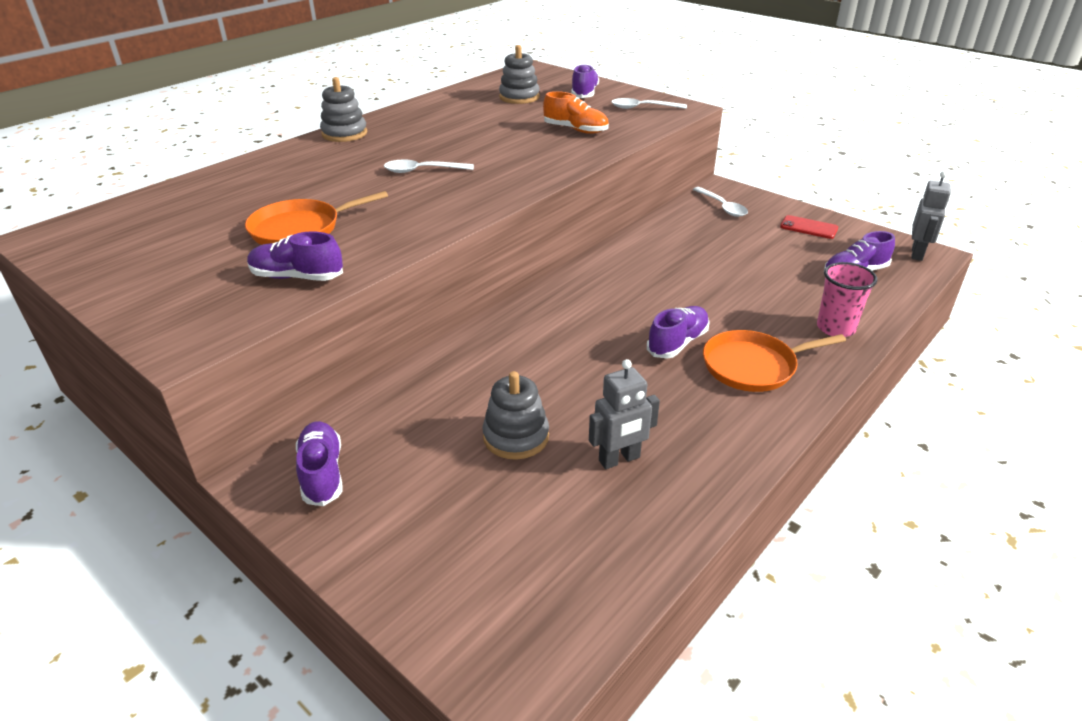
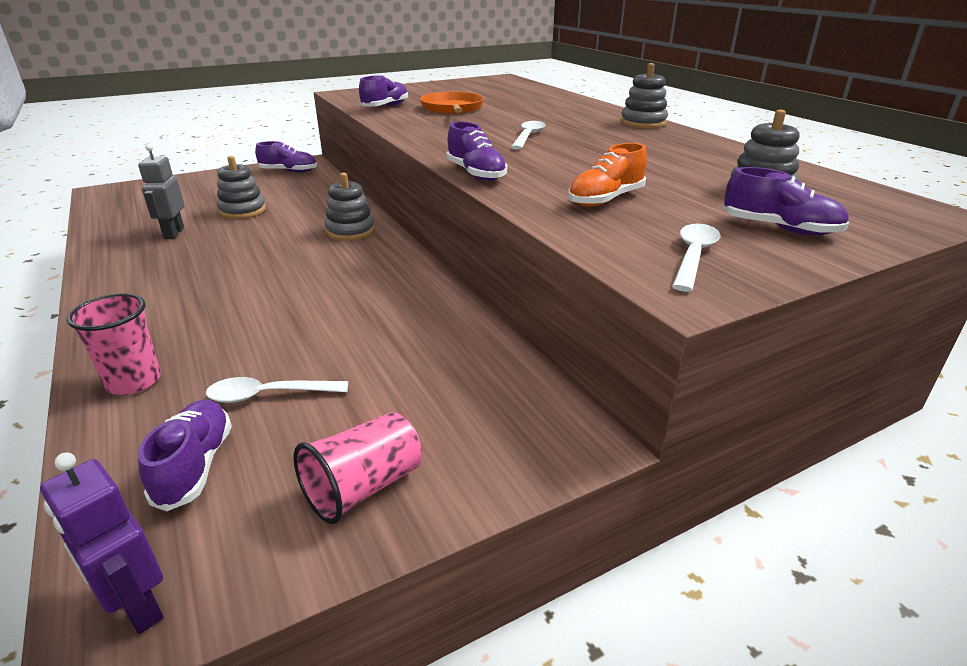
camera: 110 degrees right, 5 degrees down
purple shoe [647,306,710,359] -> purple shoe moved to [446,121,507,181]
white spoon [693,187,748,217] -> white spoon moved to [206,377,348,403]
orange pan [703,330,846,392] -> none
red phone [780,215,838,239] -> pink cup [293,412,422,524]
grey robot [911,171,951,261] -> purple robot [40,453,164,634]
none -> grey stacking toy [325,173,375,241]

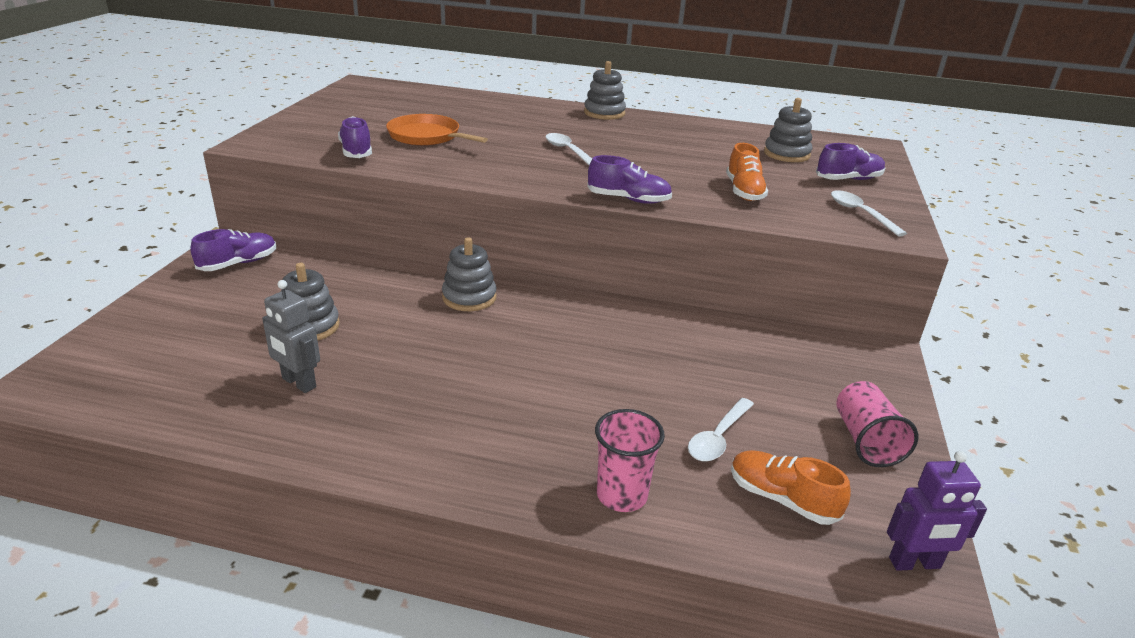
camera: 50 degrees left, 0 degrees up
purple shoe [138,400,232,511] -> orange shoe [731,450,851,525]

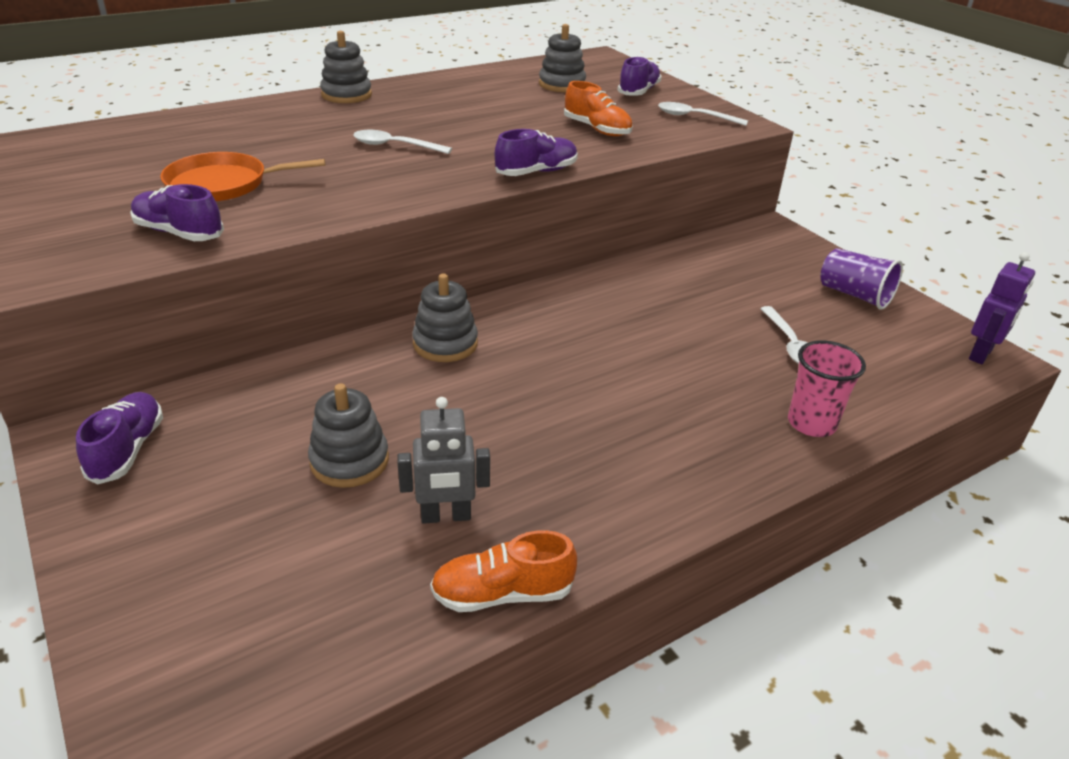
camera: 45 degrees left, 5 degrees up
orange shoe [731,450,851,525] -> orange shoe moved to [430,530,577,612]
pink cup [836,381,918,467] -> purple cup [820,248,903,310]

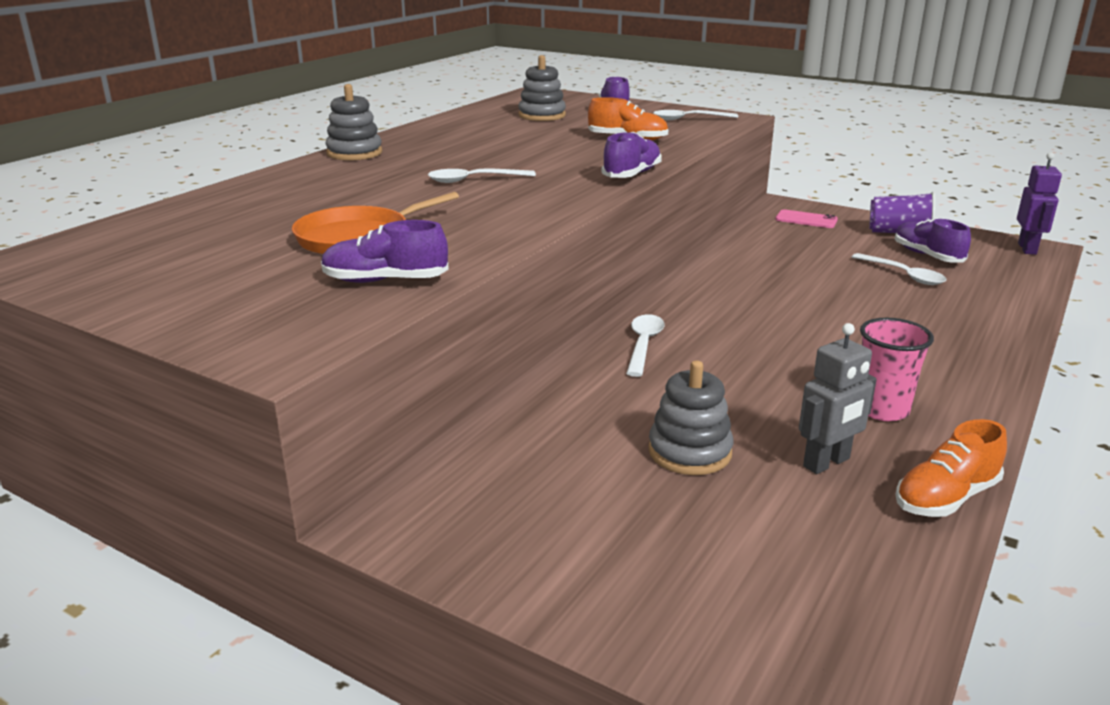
camera: 25 degrees left, 10 degrees down
purple shoe [76,392,163,485] -> purple shoe moved to [895,218,971,262]
grey stacking toy [412,274,478,362] -> white spoon [626,314,665,377]
pink cup [788,340,866,437] -> pink cup moved to [860,318,934,421]
none -> pink phone [775,209,838,228]

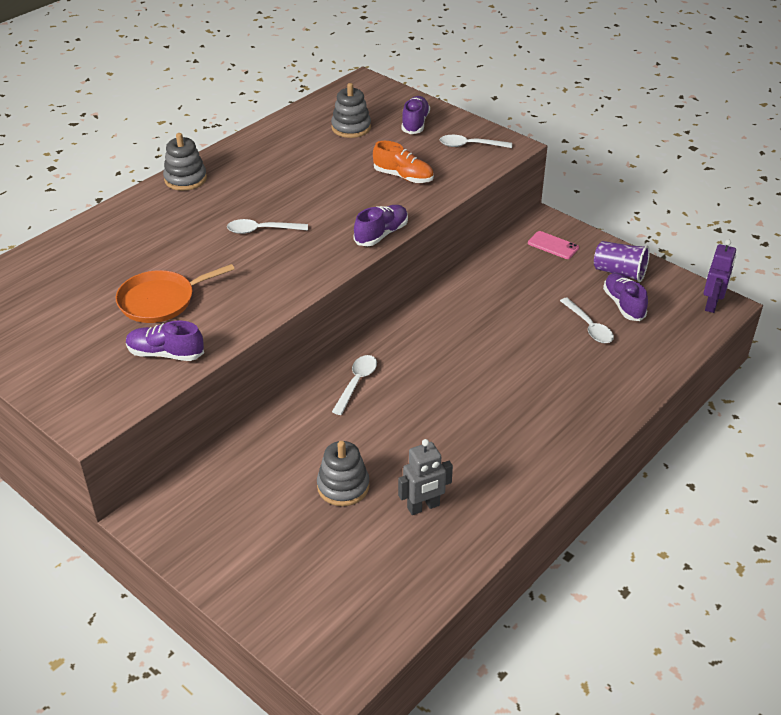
camera: 10 degrees right, 15 degrees up
pink cup [860,318,934,421] -> none
orange shoe [896,419,1007,517] -> none

